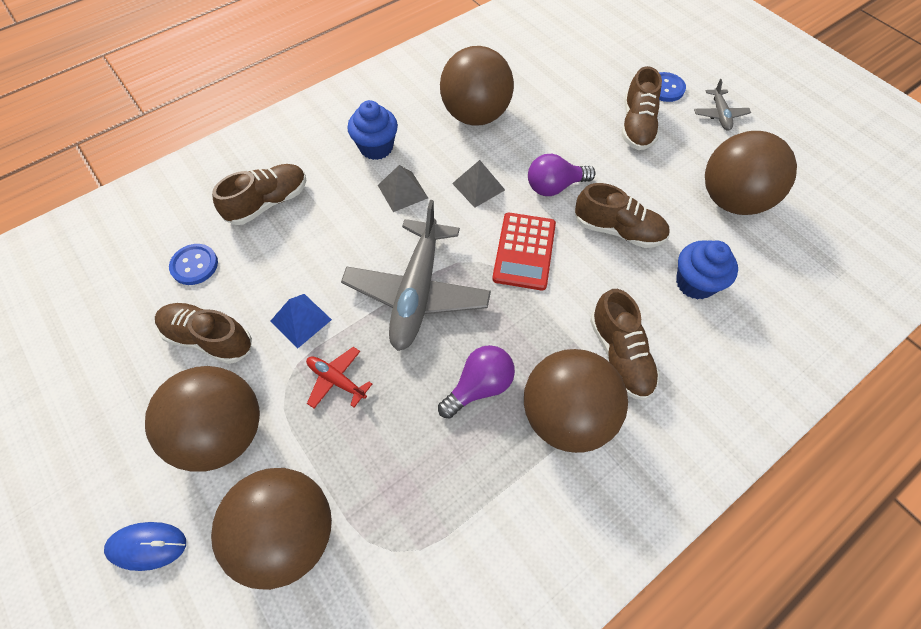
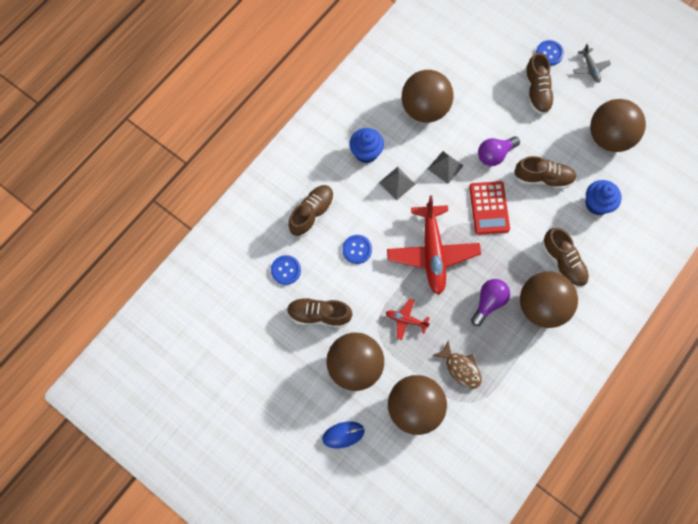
camera: 15 degrees left, 10 degrees up
blue pyramid [270,294,332,348] -> none
grey plane [341,200,491,351] -> red plane [387,195,481,295]
none -> blue button [342,235,372,264]
none -> brown fish [432,341,482,389]

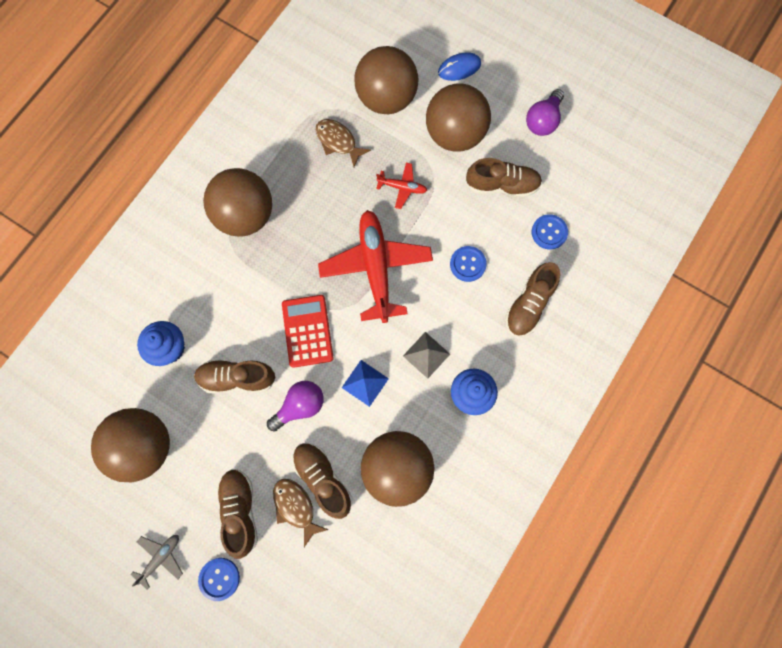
camera: 175 degrees right, 5 degrees up
grey pyramid [428,151,464,184] -> blue pyramid [342,360,389,407]
purple light bulb [471,279,510,326] -> purple light bulb moved to [526,89,564,136]
brown shoe [542,228,589,288] -> brown shoe moved to [292,443,352,519]
grey plane [573,44,611,83] -> grey plane turned 60 degrees clockwise [130,535,183,590]
none -> brown fish [273,479,328,547]

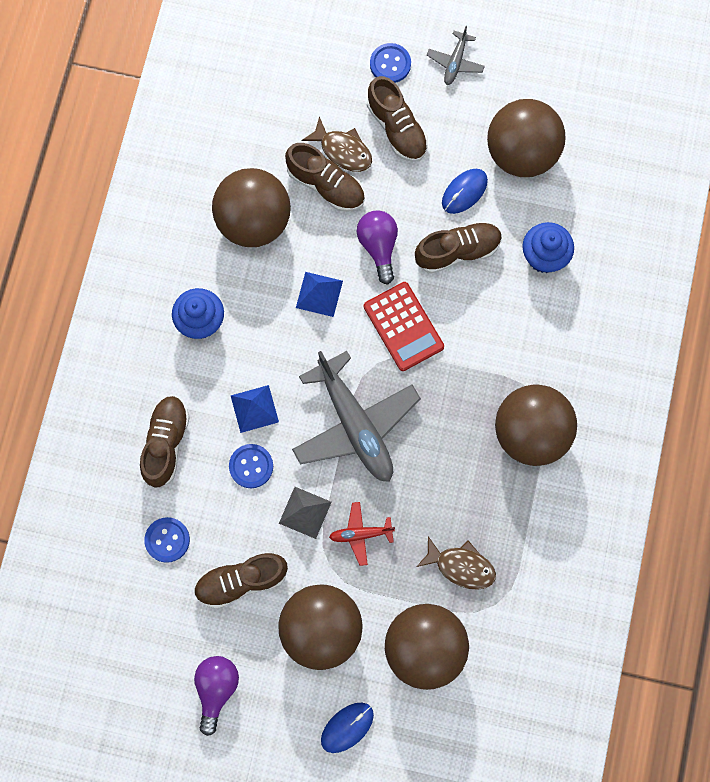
camera: 160 degrees right, 0 degrees up
purple light bulb [267,381,324,432] -> purple light bulb turned 135 degrees clockwise [357,210,398,285]
red plane [318,210,433,323] -> grey plane [292,351,421,482]
grey pyramid [403,332,450,379] -> grey pyramid moved to [279,487,332,539]
none -> blue pyramid [231,385,279,433]
none -> blue mouse [442,169,488,214]

